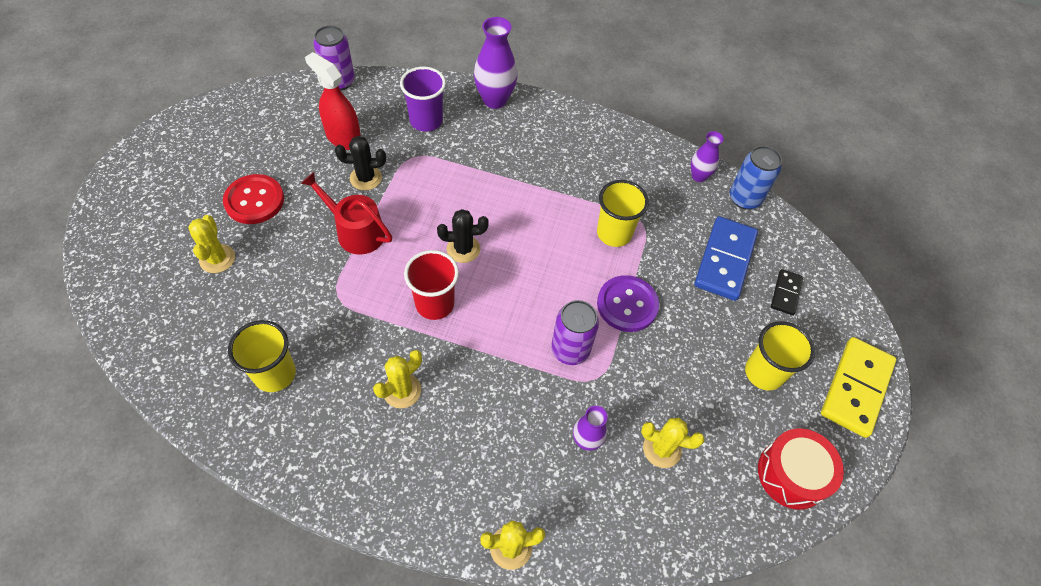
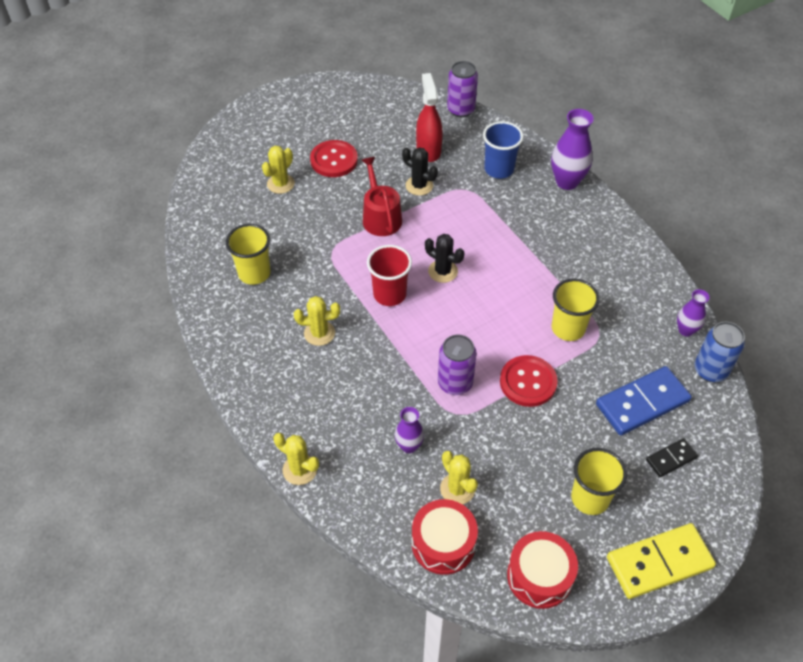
camera: 45 degrees right, 5 degrees down
purple cup [400,67,446,131] -> blue cup [483,121,524,179]
purple button [597,275,659,332] -> red button [500,355,558,407]
none -> red drum [412,499,478,575]

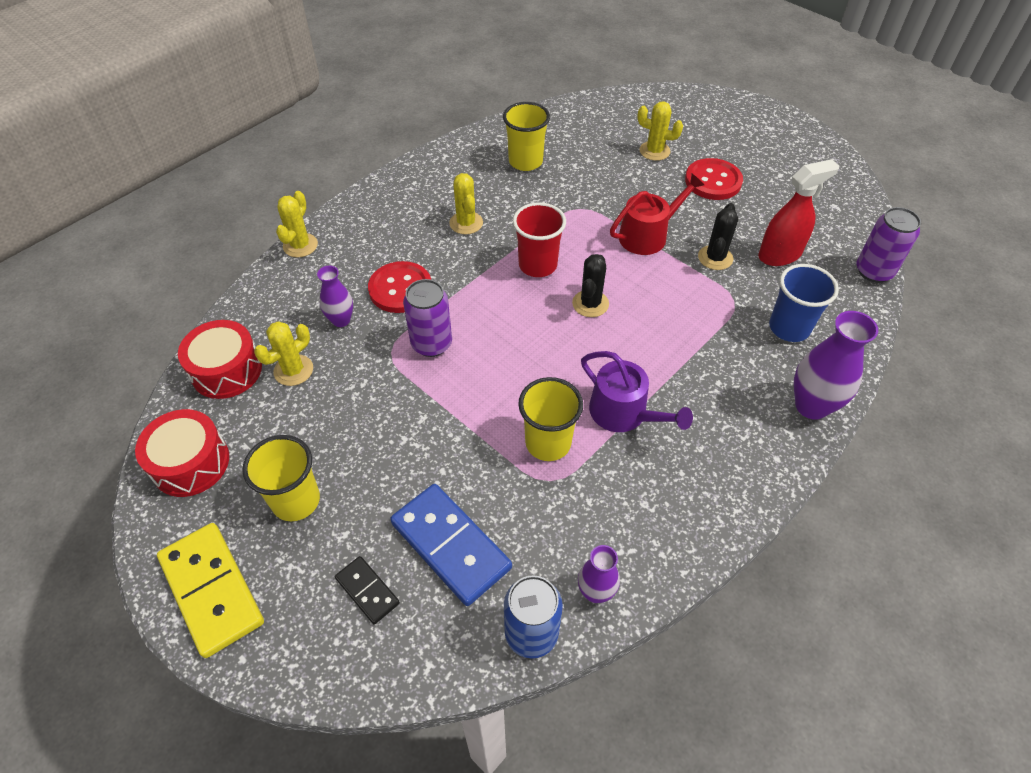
camera: 75 degrees right, 0 degrees up
red button [500,355,558,407] -> red button moved to [368,261,431,313]
none -> purple watering can [581,351,693,432]

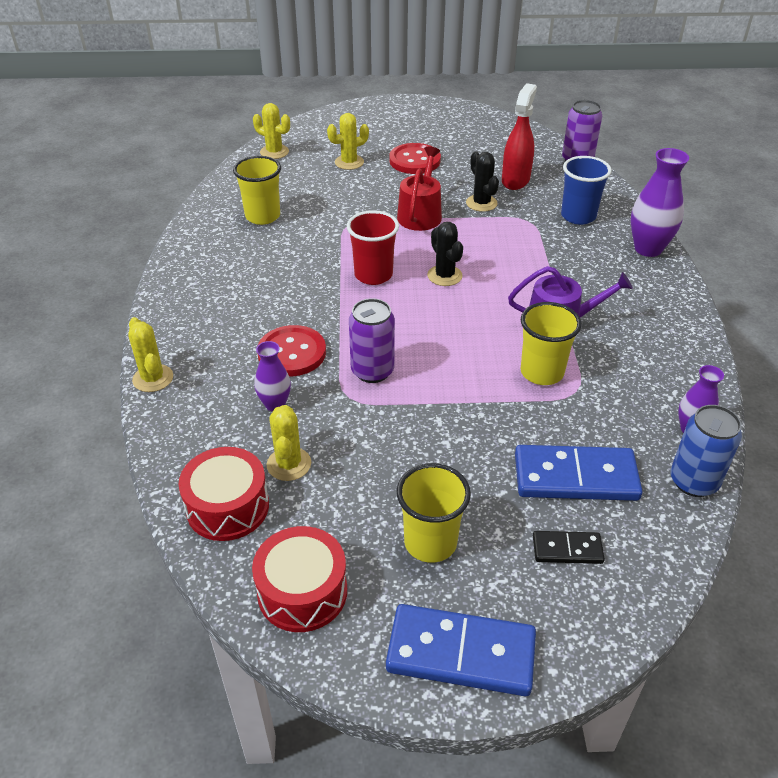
camera: 45 degrees left, 10 degrees down
yellow domino [157,523,264,658] -> blue domino [386,604,536,696]
yellow cactus [449,173,483,234] -> yellow cactus moved to [253,103,290,159]

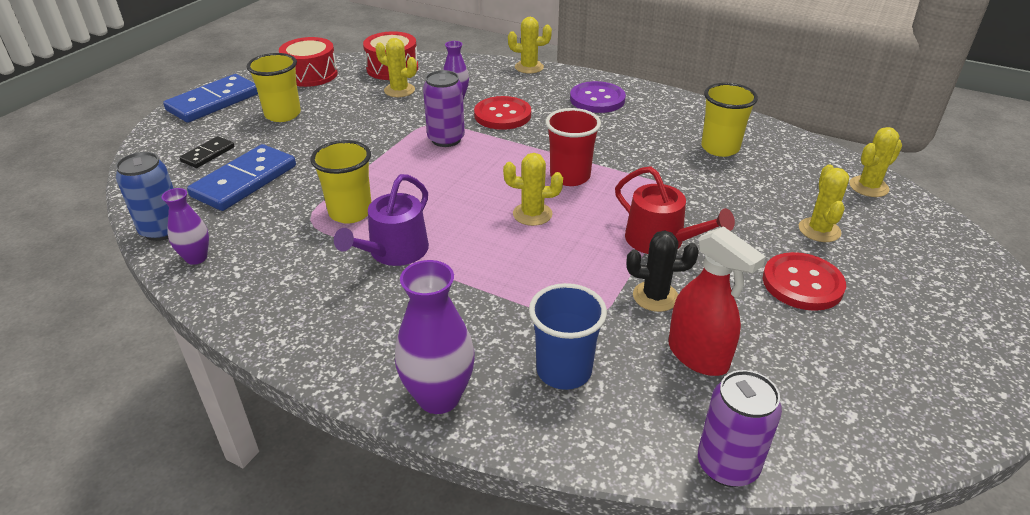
camera: 120 degrees right, 5 degrees down
black cactus [427,222,463,286] -> yellow cactus [503,153,563,226]
none -> purple button [570,81,626,113]

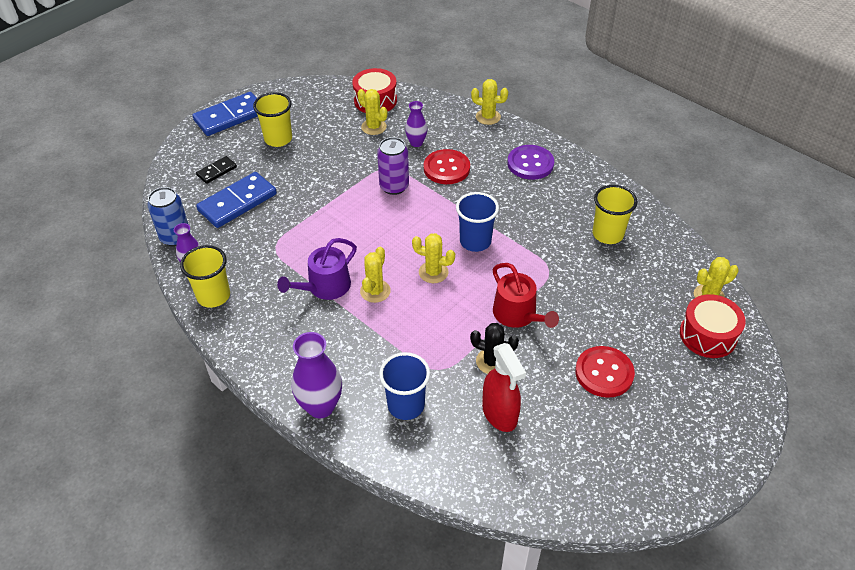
camera: 15 degrees right, 10 degrees up
red drum [279,37,338,87] -> red drum moved to [680,294,746,358]
yellow cup [310,140,371,223] -> yellow cup moved to [180,245,230,308]
red cup [545,108,601,186] -> blue cup [456,192,499,252]
purple can [698,370,782,487] -> none
yellow cactus [799,164,849,242] -> yellow cactus moved to [360,247,391,303]

